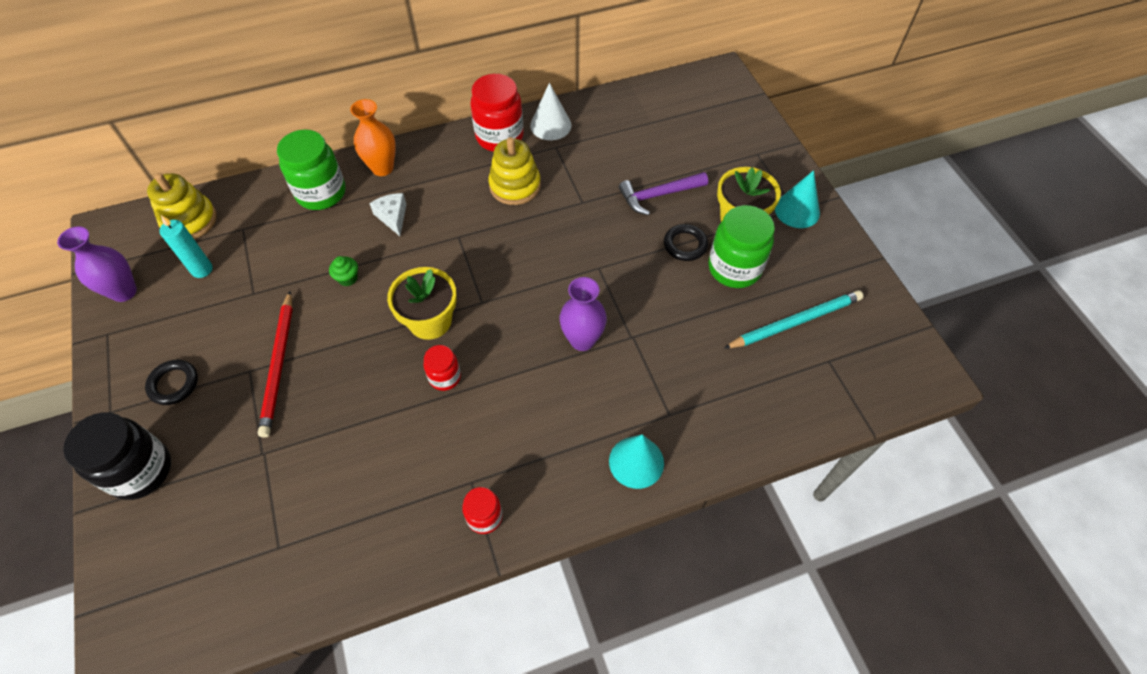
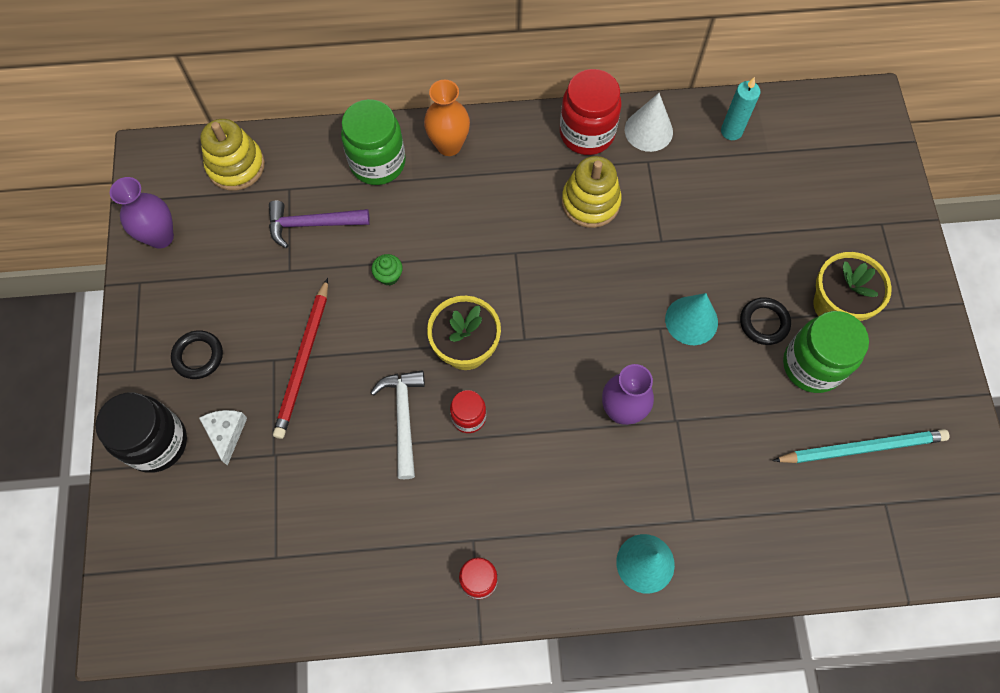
camera: 15 degrees right, 10 degrees up
turquoise candle [160,215,213,278] -> turquoise candle moved to [721,77,761,140]
white cheese [369,193,406,236] -> white cheese moved to [199,410,247,466]
purple hammer [619,172,708,215] -> purple hammer moved to [269,201,370,248]
turquoise cone [775,170,820,228] -> turquoise cone moved to [665,293,718,345]
none -> white hammer [370,370,425,479]

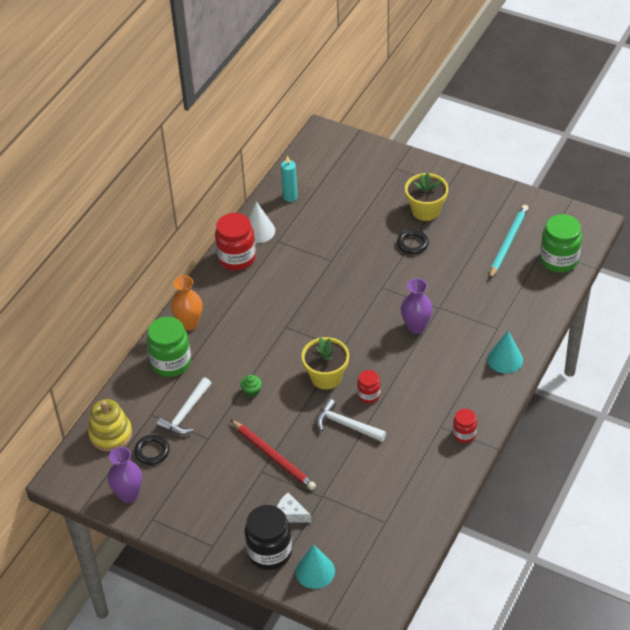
camera: 55 degrees left, 20 degrees down
black ring [171,330,223,379] -> black ring moved to [134,435,170,465]
purple hammer [269,201,370,248] -> white hammer [156,377,211,435]
yellow stacking toy [562,156,622,228] -> none
turquoise cone [665,293,718,345] -> turquoise cone moved to [295,544,335,589]
green jar [783,311,869,393] -> green jar moved to [540,214,582,273]

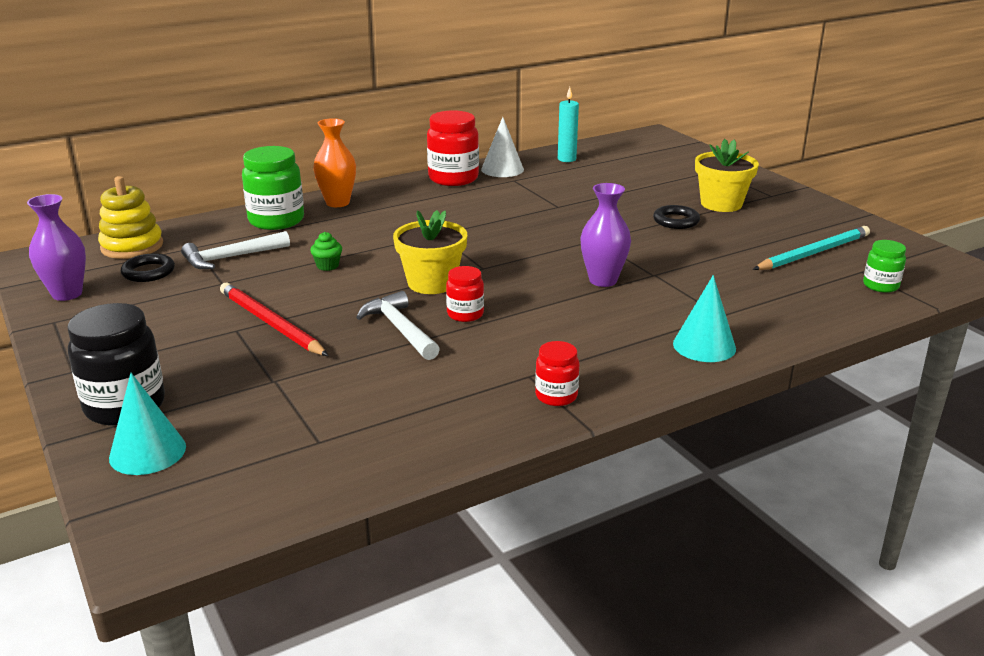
camera: 30 degrees right, 20 degrees down
red pencil [230,419,316,490] -> red pencil turned 150 degrees clockwise [220,283,328,356]
white cheese [277,493,311,523] -> none
green jar [540,214,582,273] -> green jar [863,240,906,293], size x0.55

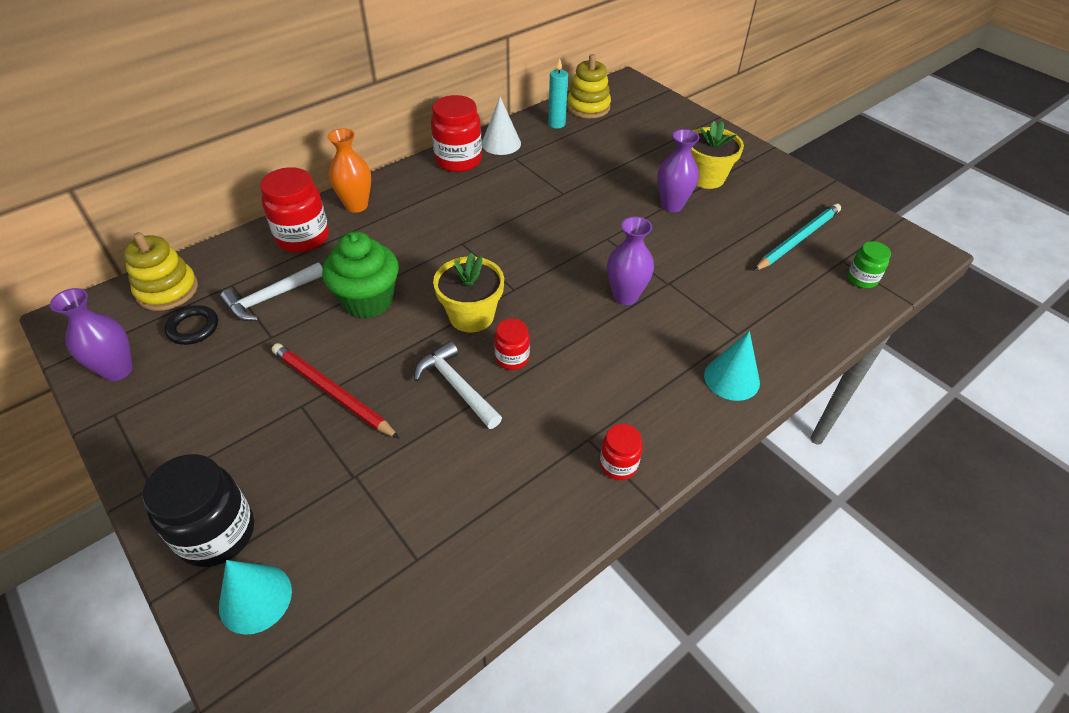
camera: 10 degrees left, 20 degrees up
green jar [242,146,304,230] -> red jar [260,167,329,253]
green cupcake [310,232,342,271] -> green cupcake [322,231,399,318], size x2.42
black ring [653,205,700,229] -> purple vase [657,129,700,212]
none -> yellow stacking toy [567,54,611,118]

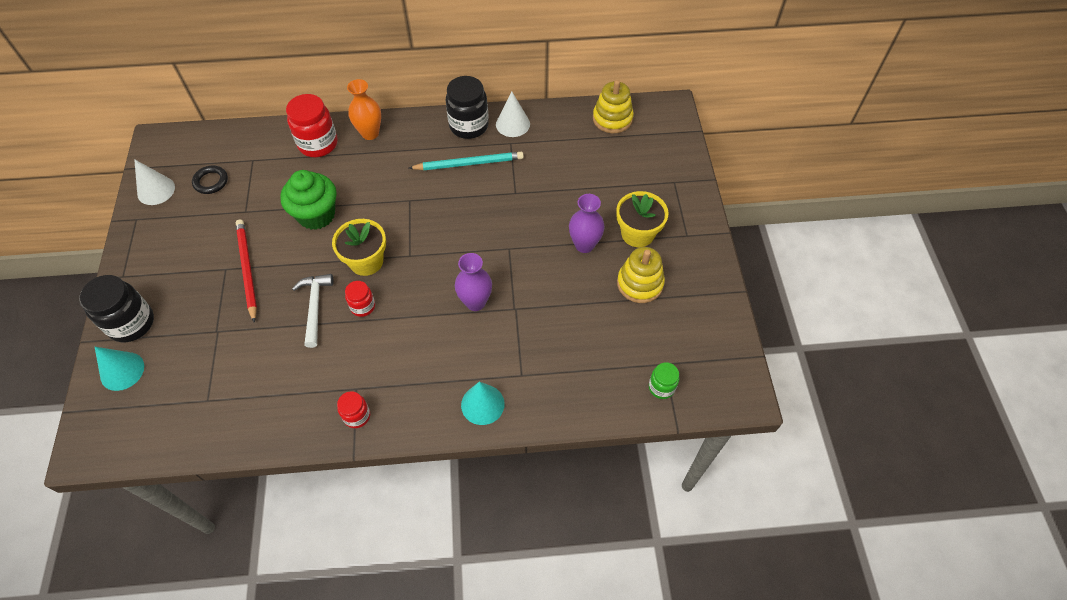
camera: 35 degrees right, 10 degrees up
purple vase [50,288,133,381] -> white cone [134,159,175,205]
yellow stacking toy [123,232,198,311] -> yellow stacking toy moved to [617,247,665,303]
white hammer [220,262,323,321] -> none
red jar [431,95,482,172] -> black jar [446,76,489,139]
turquoise candle [548,58,568,128] -> none
turquoise pencil [754,203,841,271] -> turquoise pencil moved to [409,152,524,170]

